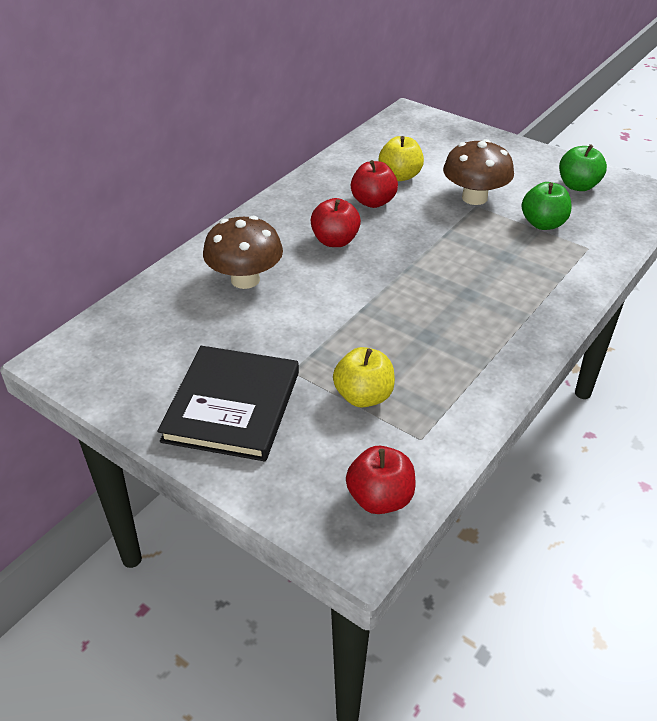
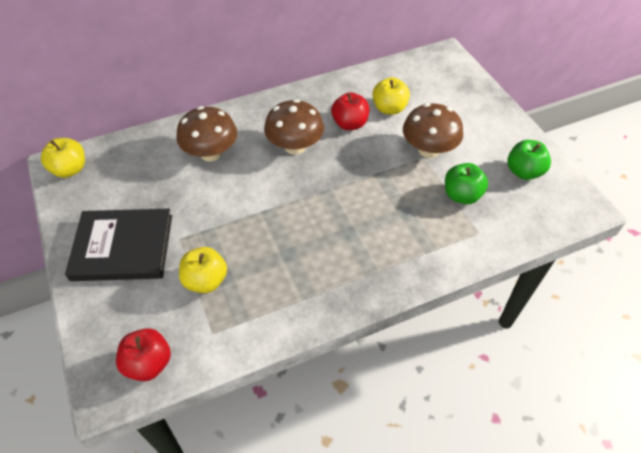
camera: 30 degrees right, 10 degrees up
black book [157,346,299,461] -> black book turned 45 degrees clockwise [65,209,172,281]
red apple [311,198,361,247] -> brown mushroom [264,99,324,155]
none -> yellow apple [41,138,85,178]

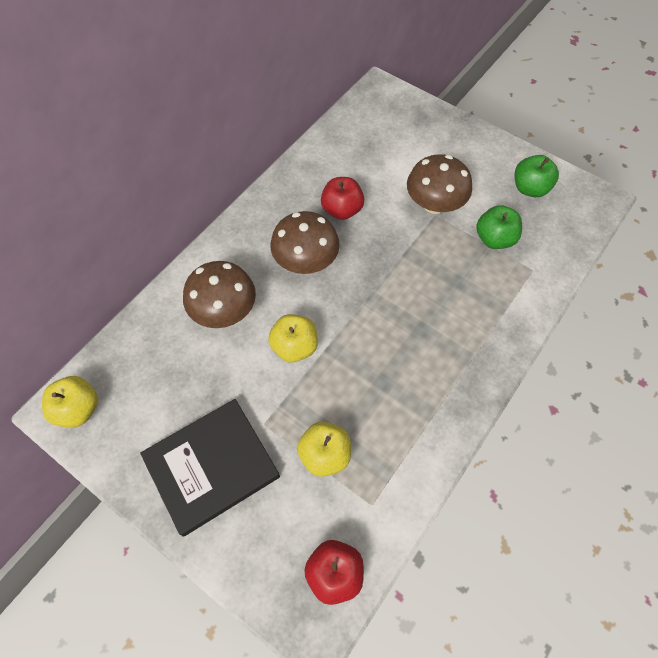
camera: 30 degrees left, 10 degrees up
yellow apple [372,77,410,115] -> yellow apple moved to [268,314,318,362]

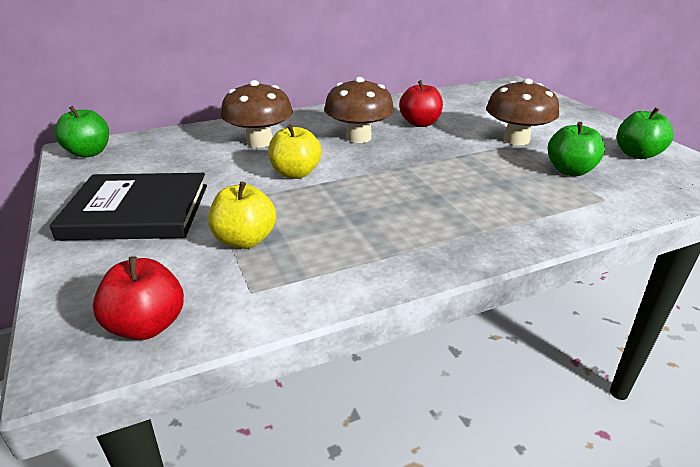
camera: 30 degrees right, 30 degrees down
yellow apple [42,376,98,427] -> green apple [54,106,109,158]

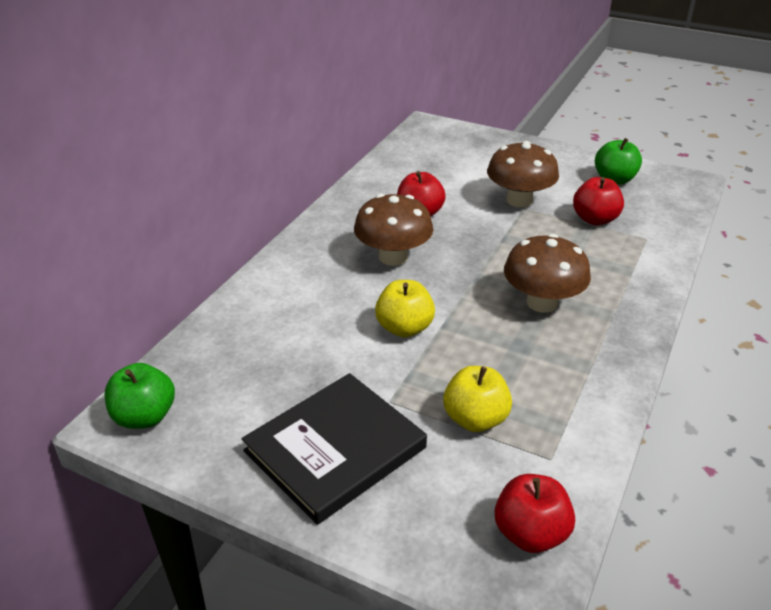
camera: 40 degrees left, 5 degrees up
brown mushroom [221,80,293,148] -> brown mushroom moved to [504,234,591,313]
green apple [548,122,605,176] -> red apple [573,177,624,225]

